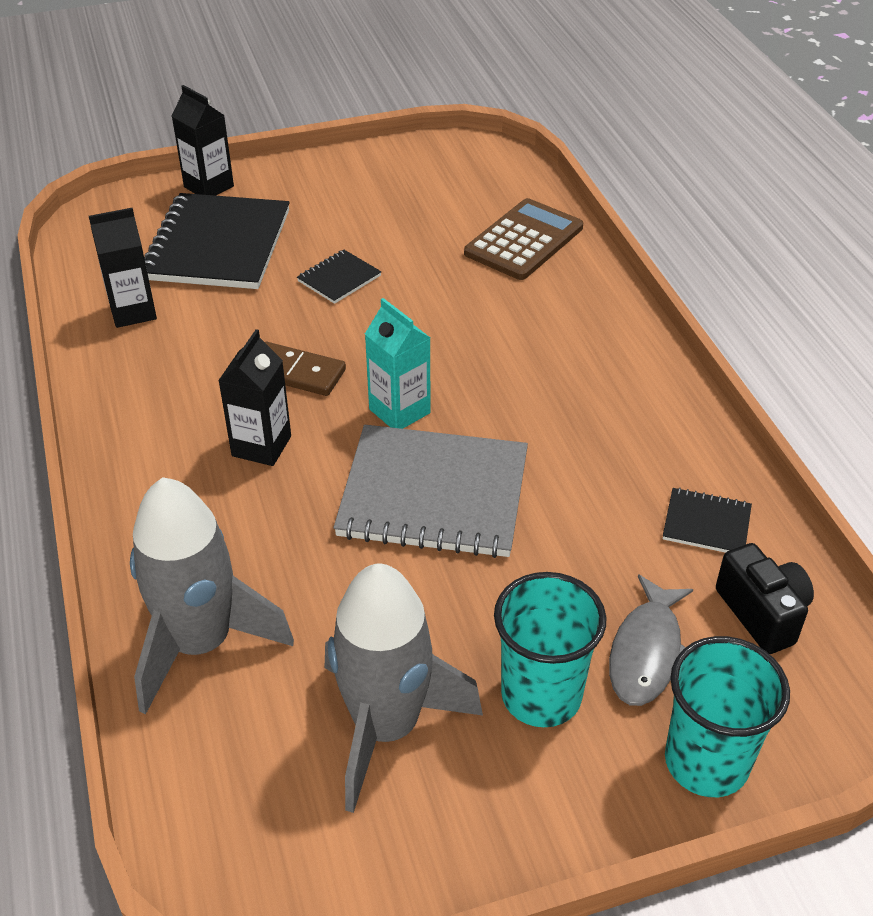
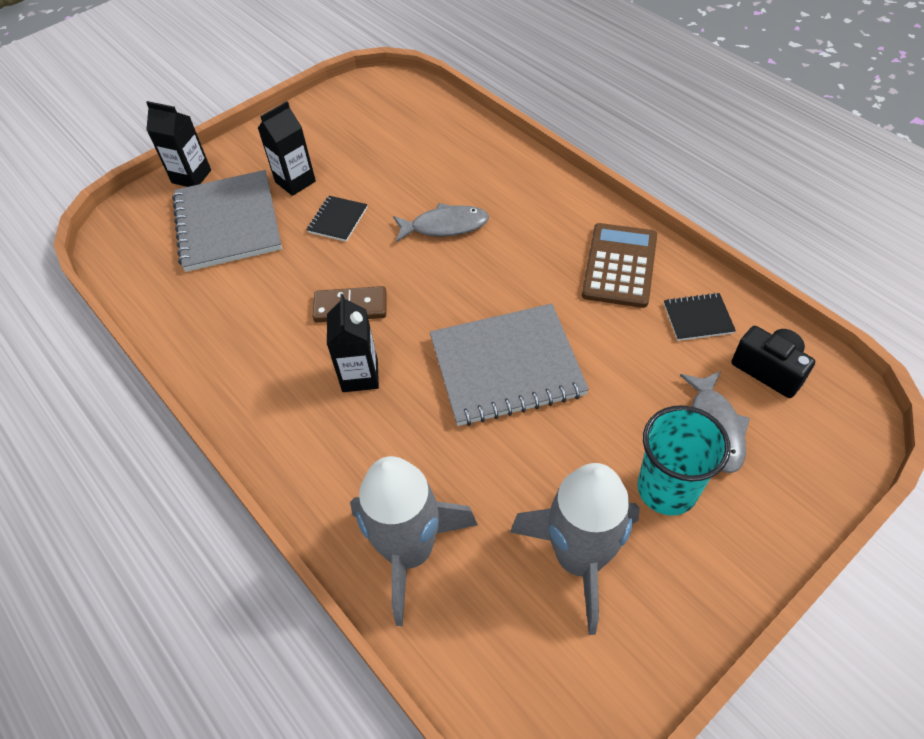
camera: 20 degrees left, 10 degrees up
black carton [89,208,157,328] -> black carton moved to [258,101,316,196]
black notebook [144,193,290,289] -> grey notebook [172,170,282,272]
turquoise carton [365,298,431,429] -> none
brown calculator [464,198,583,280] -> brown calculator moved to [582,223,657,308]
turquoise cup [665,636,790,797] -> none
none -> grey fish [393,203,489,242]

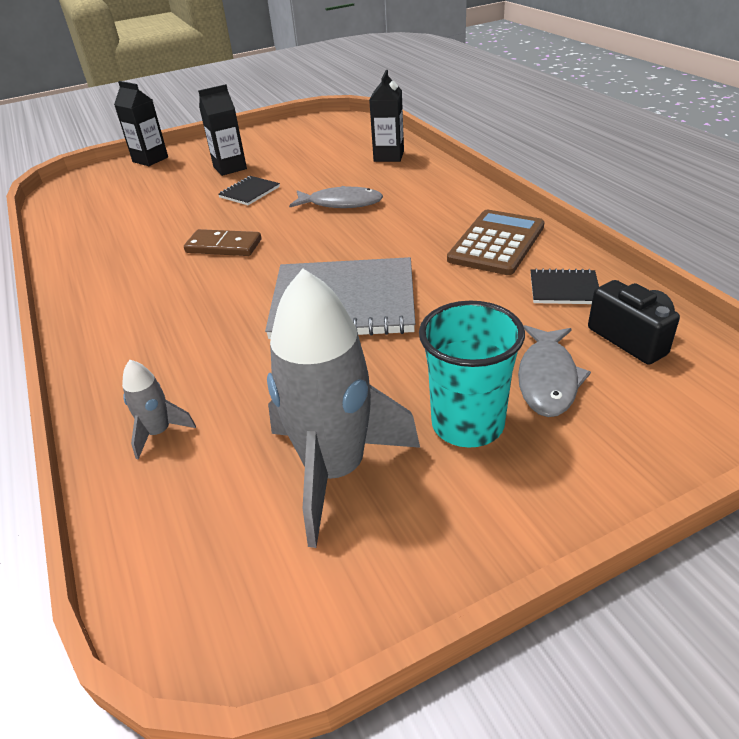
camera: 15 degrees right, 15 degrees down
grey notebook [172,170,282,272] -> none
black carton [327,294,379,392] -> black carton moved to [369,70,404,162]
grey rocket [350,456,478,626] -> grey rocket [122,360,196,459], size x0.44

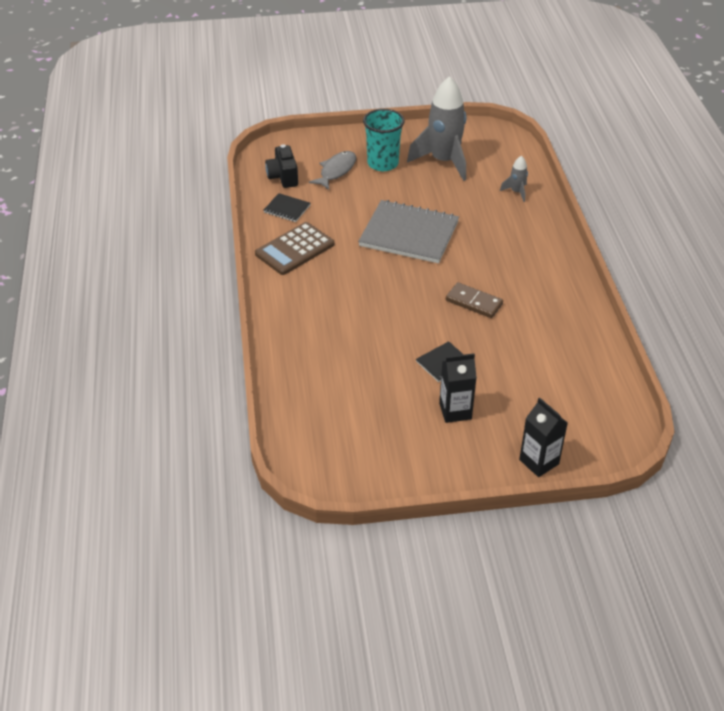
camera: 165 degrees left, 5 degrees up
grey fish [289,186,383,208] -> none
black carton [369,70,404,162] -> none

